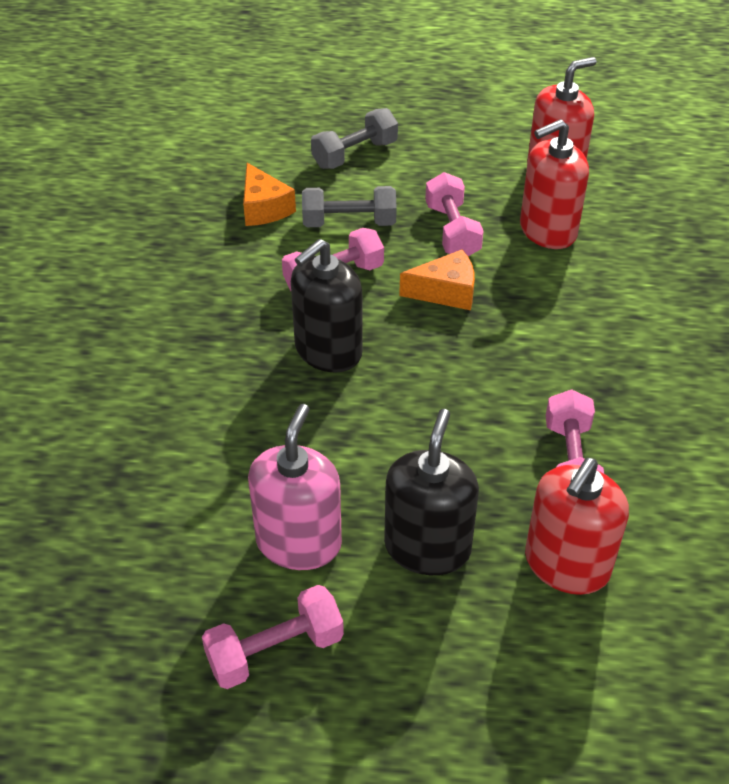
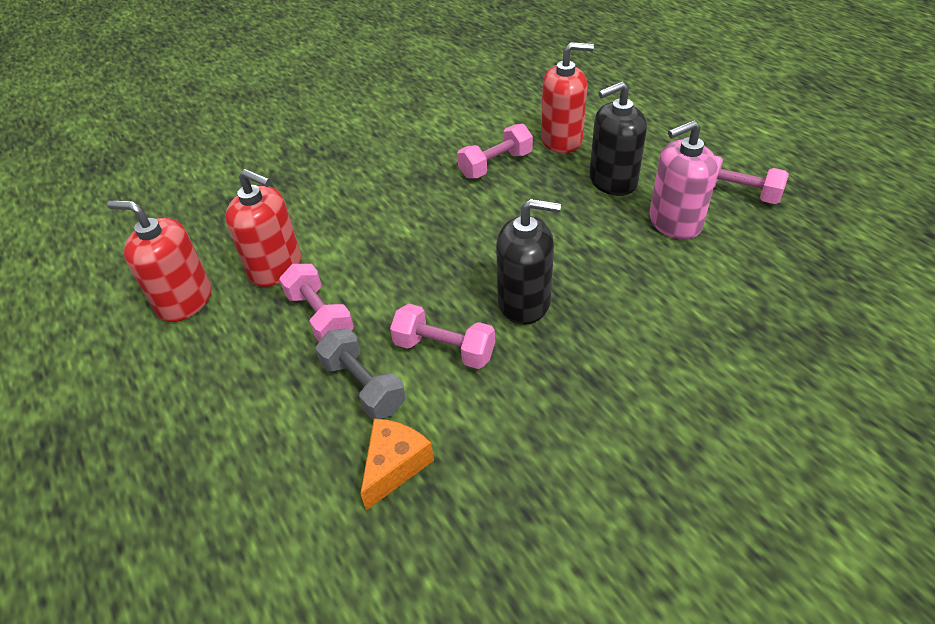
camera: 125 degrees left, 0 degrees up
grey dumbbell [311,108,398,169] -> none
orange cheese [399,250,475,310] -> none
pink dumbbell [425,172,484,256] -> pink dumbbell turned 75 degrees counterclockwise [279,264,354,342]

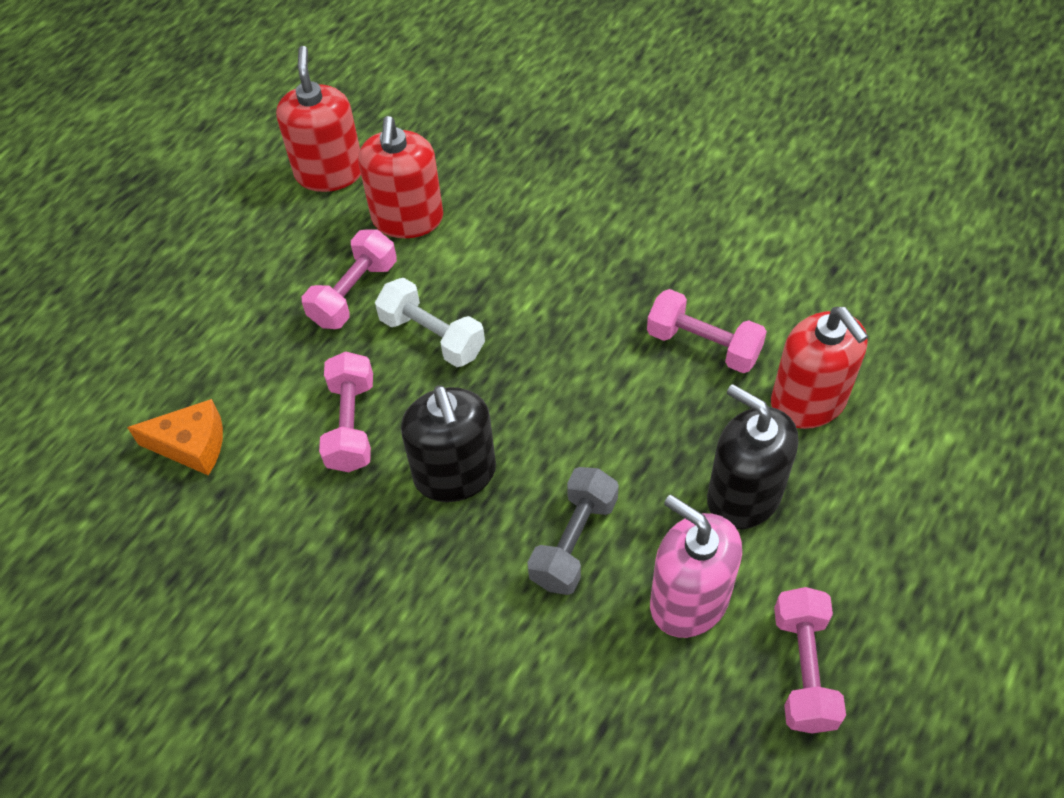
camera: 65 degrees right, 10 degrees up
grey dumbbell [315,328,405,420] -> grey dumbbell moved to [527,467,619,595]
none -> white dumbbell [375,278,485,367]

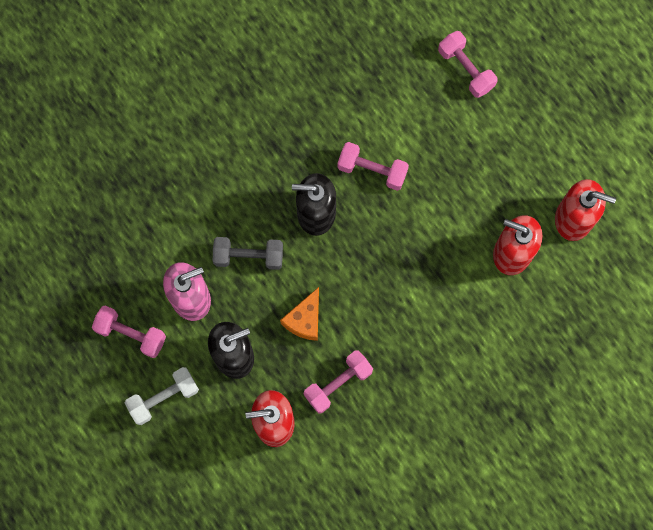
camera: 110 degrees right, 20 degrees up
orange cheese [127,399,223,475] -> orange cheese moved to [280,287,319,341]
pink dumbbell [302,229,397,329] -> pink dumbbell moved to [438,31,497,98]
white dumbbell [375,278,485,367] -> white dumbbell moved to [125,367,199,425]
grey dumbbell [527,467,619,595] -> grey dumbbell turned 45 degrees counterclockwise [213,237,283,270]

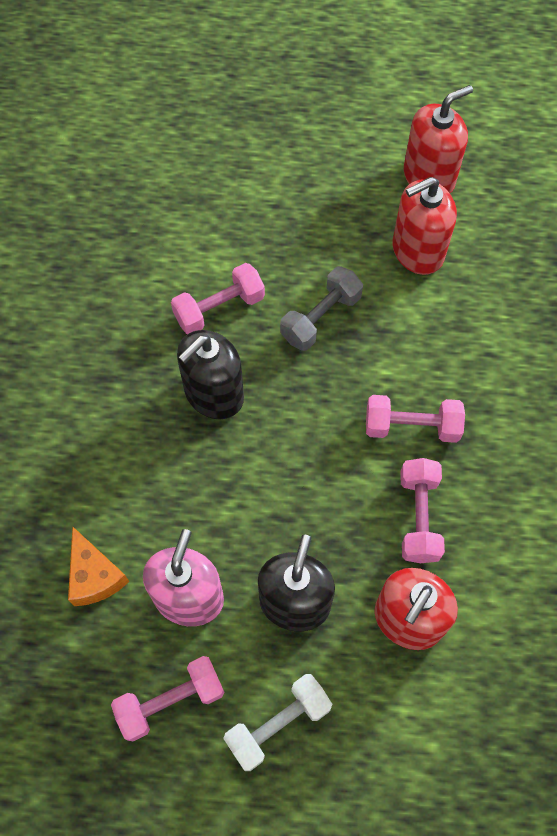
camera: 50 degrees left, 10 degrees down
white dumbbell [125,367,199,425] -> white dumbbell turned 45 degrees clockwise [223,674,332,771]
grey dumbbell [213,237,283,270] -> grey dumbbell moved to [280,266,363,351]
orange cheese [280,287,319,341] -> orange cheese moved to [68,527,129,606]
pink dumbbell [438,31,497,98] -> pink dumbbell moved to [366,395,465,443]

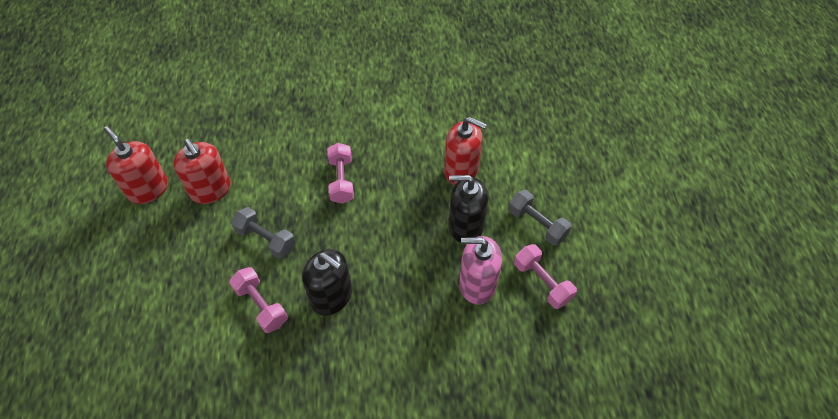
camera: 100 degrees left, 10 degrees down
orange cheese [68,527,129,606] -> none
white dumbbell [223,674,332,771] -> grey dumbbell [508,190,572,246]
pink dumbbell [400,458,445,563] -> none

